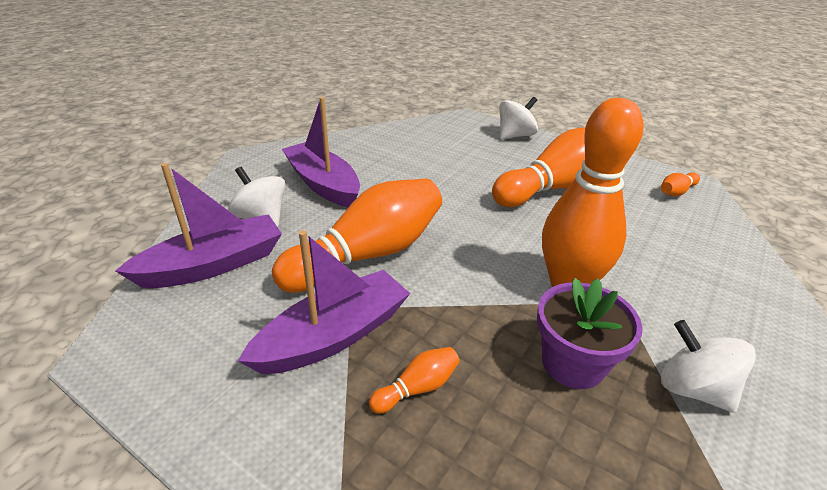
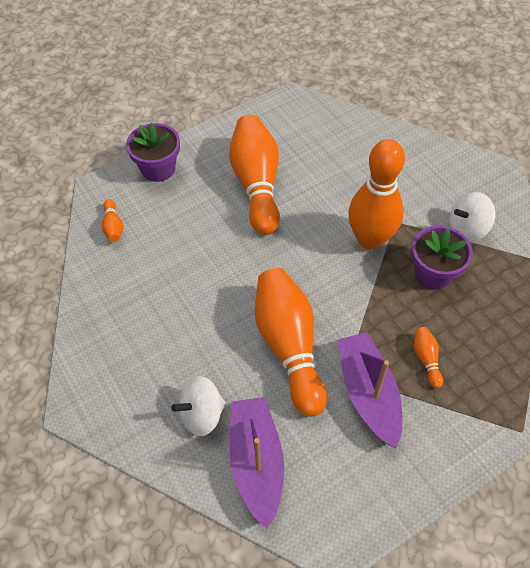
camera: 65 degrees left, 20 degrees up
purple boat [282,97,360,207] -> none
white spinning top [499,97,538,139] -> purple flower pot [126,123,180,182]
orange bowling pin [661,172,700,196] -> orange bowling pin moved to [102,199,123,242]

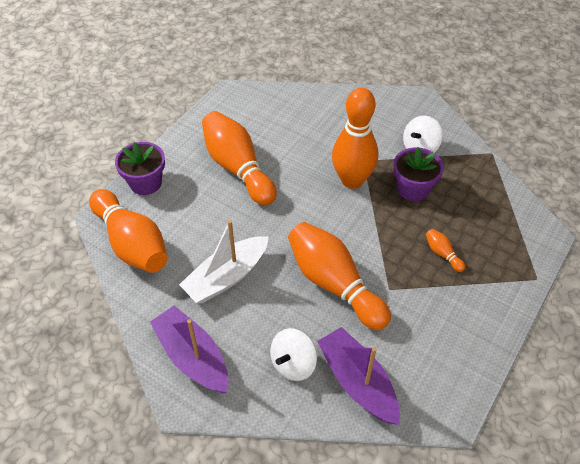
camera: 25 degrees left, 5 degrees down
orange bowling pin [102,199,123,242] -> orange bowling pin [89,189,168,273], size x2.44
purple boat [337,332,402,448] -> purple boat moved to [150,306,229,393]
none -> white boat [179,220,269,303]

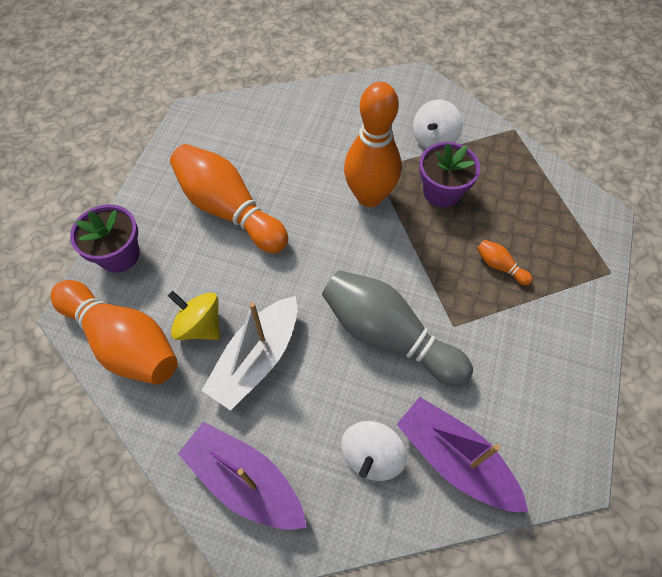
camera: 15 degrees left, 10 degrees up
orange bowling pin [288,222,391,330] -> grey bowling pin [322,270,473,387]
none -> yellow spinning top [168,291,220,340]

